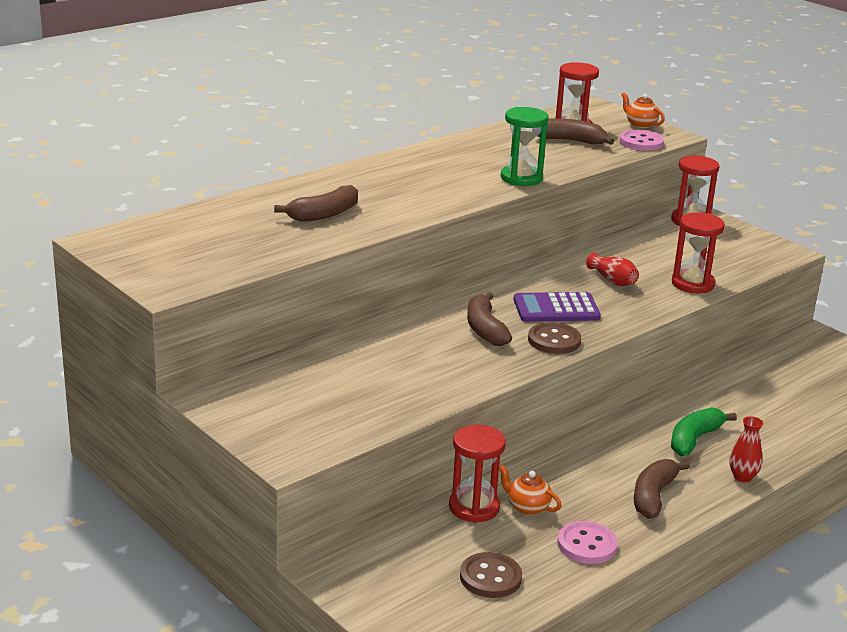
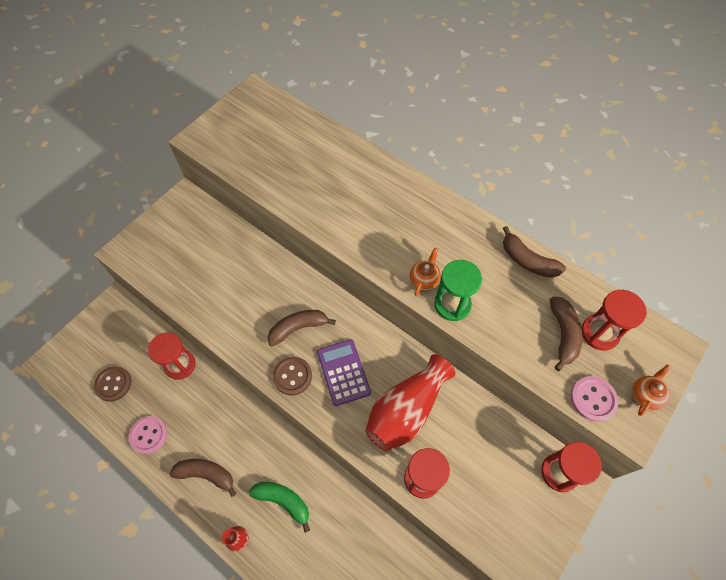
camera: 80 degrees right, 35 degrees up
brown banana [274,185,358,221] -> brown banana moved to [503,226,566,278]
orange teapot [499,465,562,515] -> orange teapot moved to [410,248,441,296]
red vase [586,253,639,286] -> red vase [365,354,456,451], size x2.15

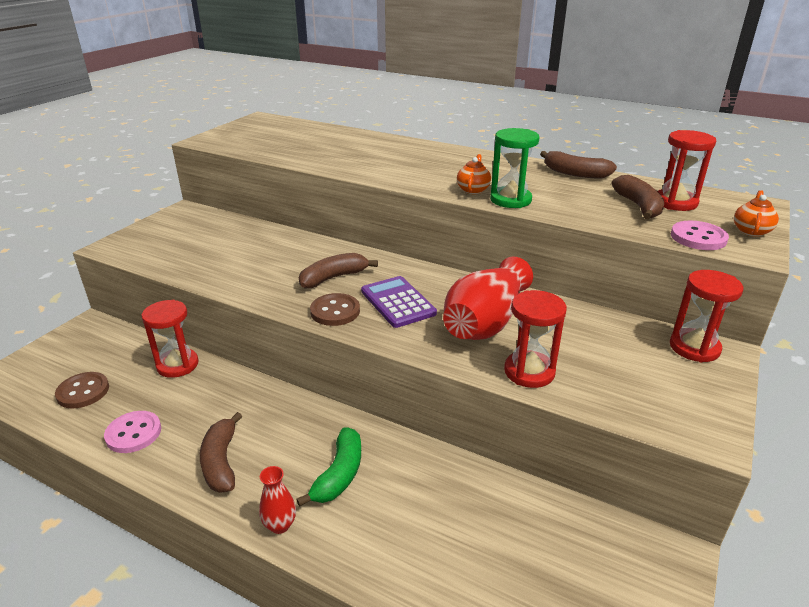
camera: 10 degrees left, 30 degrees down
brown banana [169,459,237,497] -> brown banana turned 105 degrees counterclockwise [200,412,242,493]
green banana [249,482,310,533] -> green banana turned 90 degrees clockwise [296,427,361,507]

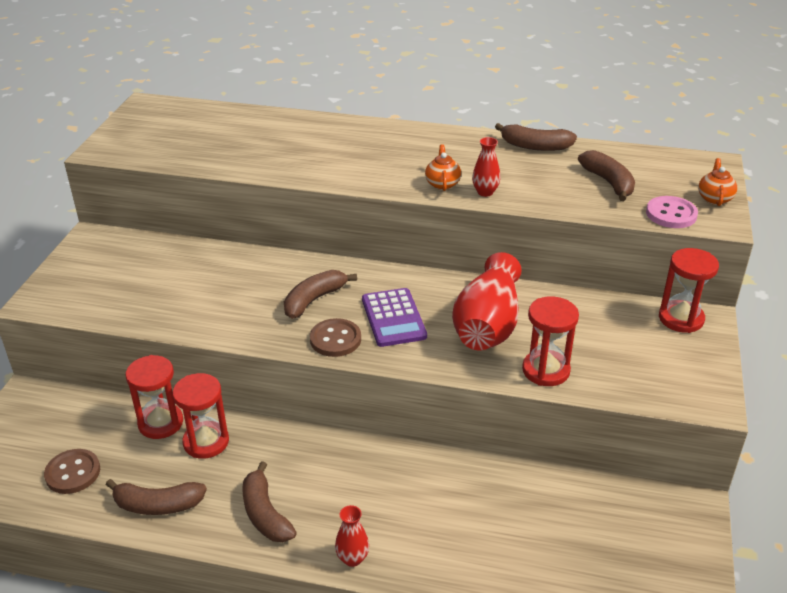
camera: 15 degrees left, 5 degrees up
pink button [104,411,161,453] -> brown banana [106,479,207,515]
green banana [296,427,361,507] -> none
purple calculator [361,276,437,328] -> purple calculator turned 150 degrees counterclockwise [362,288,427,347]
green hourglass [490,128,540,208] -> red vase [472,137,501,197]
red hourglass [657,130,716,211] -> red hourglass moved to [173,373,229,459]

